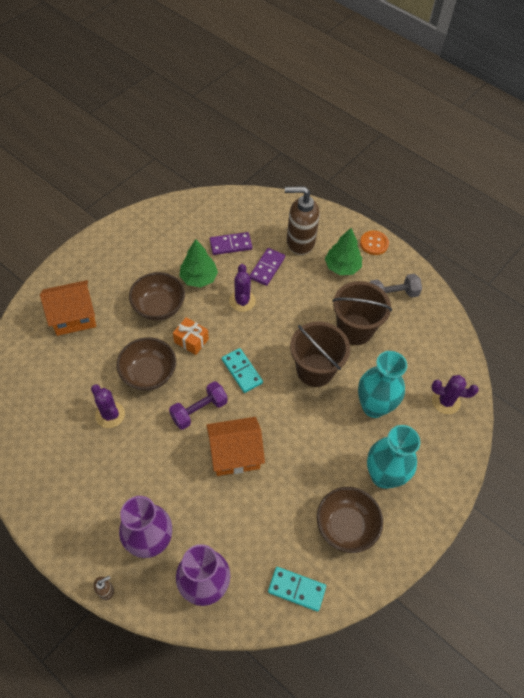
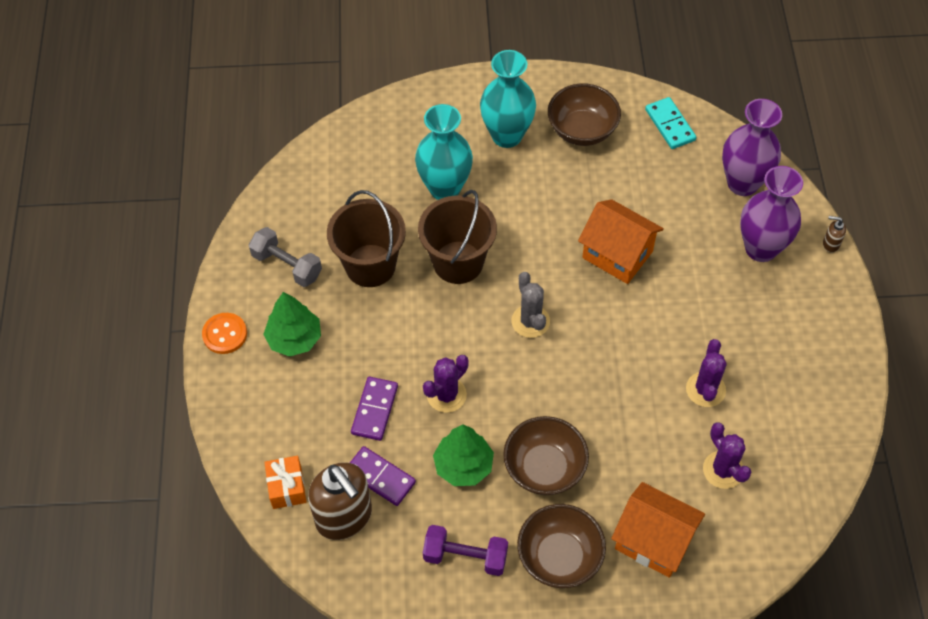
camera: 130 degrees left, 0 degrees up
brown bowl [116,337,176,391] -> brown bowl moved to [517,504,606,588]
purple dumbbell [169,381,227,430] -> purple dumbbell moved to [423,525,508,576]
orange gift [173,317,209,355] -> orange gift moved to [264,456,306,509]
turquoise domino [222,348,263,393] -> grey cactus [511,272,550,338]
purple domino [249,248,285,286] -> purple domino turned 60 degrees counterclockwise [351,377,398,441]
brown soap dispenser [285,186,320,255] -> brown soap dispenser moved to [308,462,372,540]
purple cactus [431,375,479,414] -> purple cactus moved to [703,422,752,489]

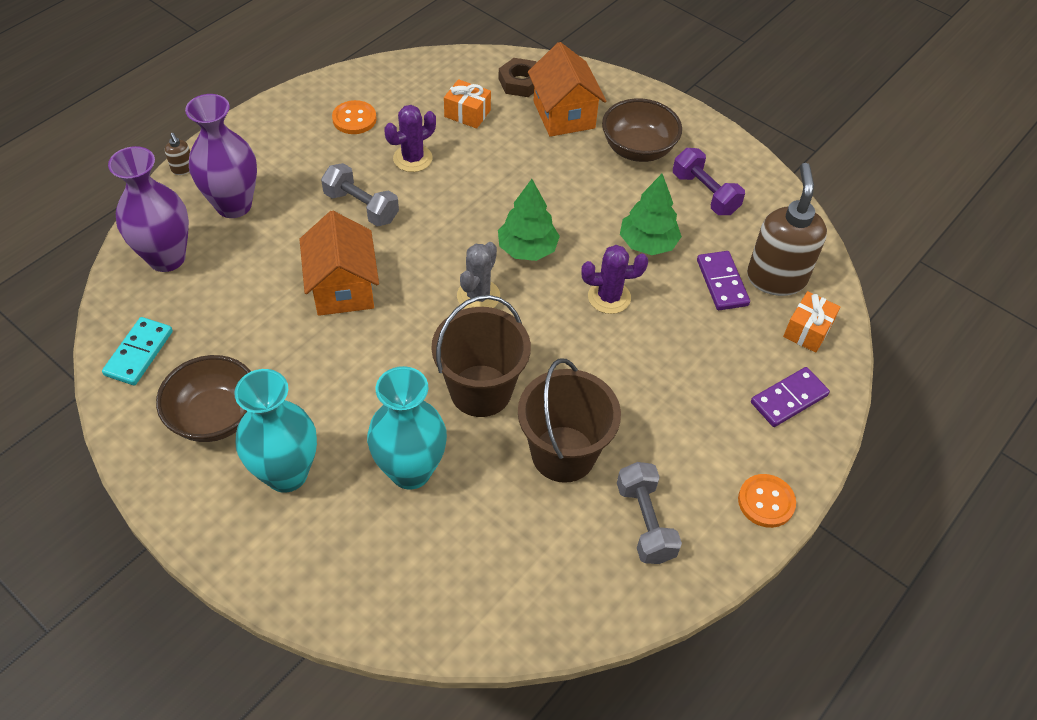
camera: 140 degrees left, 5 degrees down
green tree [263,292,321,357] -> green tree moved to [498,179,560,261]
purple domino [351,377,398,441] -> purple domino moved to [751,367,830,427]
brown bowl [503,416,589,495] -> none
purple cactus [703,422,752,489] -> orange gift [444,79,491,129]
none -> grey dumbbell [321,163,399,226]
none -> orange button [332,100,377,134]
none -> brown nut [498,58,537,97]

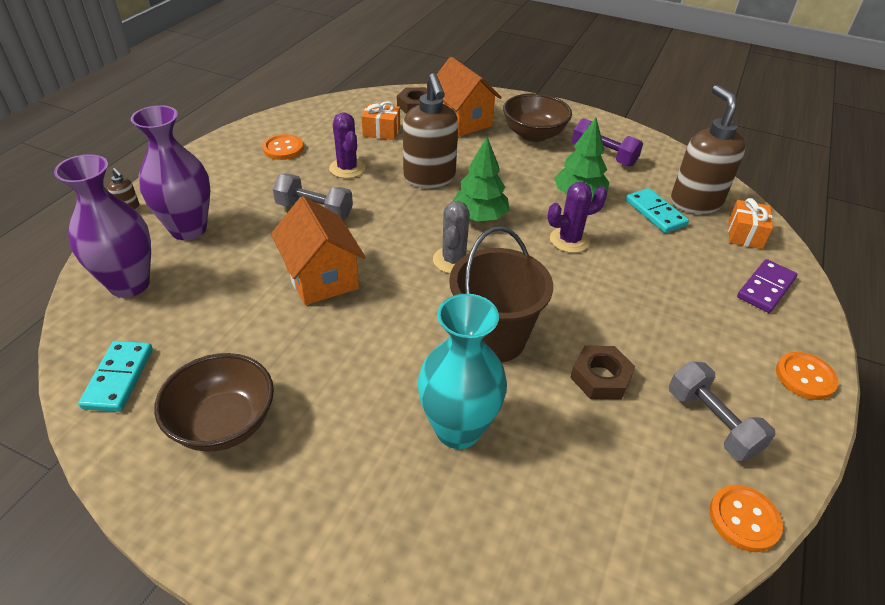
camera: 15 degrees left, 10 degrees down
turquoise vase [234,369,317,493] -> none
purple cactus [384,105,436,172] -> purple cactus turned 60 degrees counterclockwise [329,113,366,178]
brown bucket [518,358,621,483] -> brown nut [570,346,636,400]
purple domino [697,251,750,310] -> turquoise domino [626,188,689,233]
none -> brown soap dispenser [403,73,458,188]
none -> orange button [709,485,783,552]

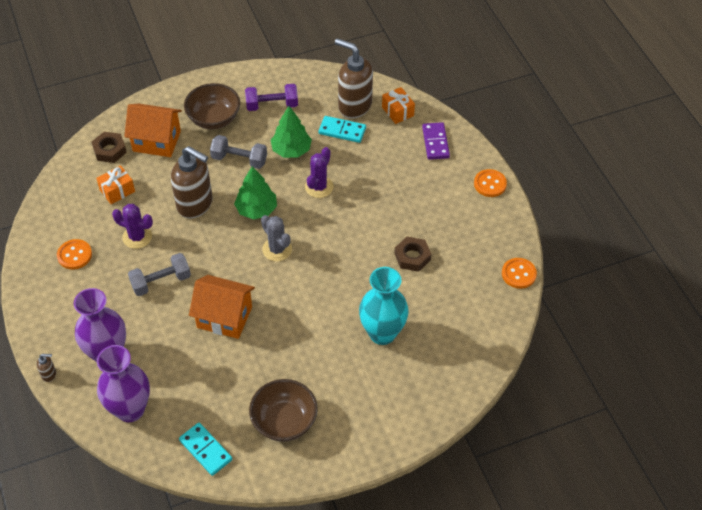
camera: 45 degrees left, 10 degrees up
brown bucket [449,226,553,363] -> none
grey dumbbell [669,361,775,461] -> grey dumbbell moved to [210,135,267,169]

